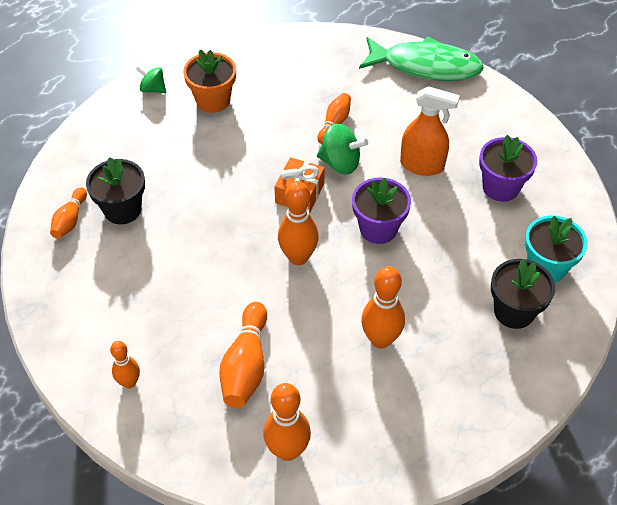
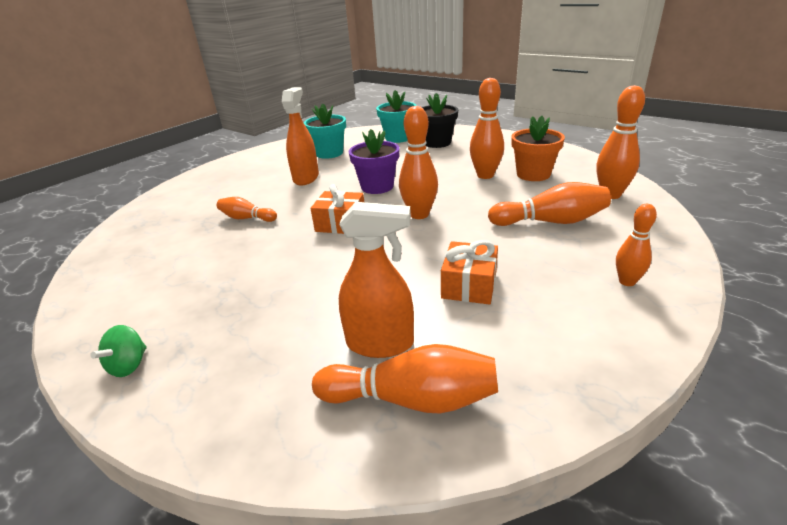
camera: 95 degrees left, 20 degrees down
orange bowling pin [50,187,87,239] -> orange bowling pin [312,344,498,413], size x1.63
black flower pot [86,157,145,224] -> orange spray bottle [339,202,414,358]
orange flower pot [183,50,236,113] -> orange flower pot moved to [511,116,565,181]
green spinning top [317,123,368,175] -> none
green fish [359,36,484,81] -> none
purple flower pot [479,135,537,202] -> turquoise flower pot [304,104,346,159]
none -> orange gift [441,240,498,305]

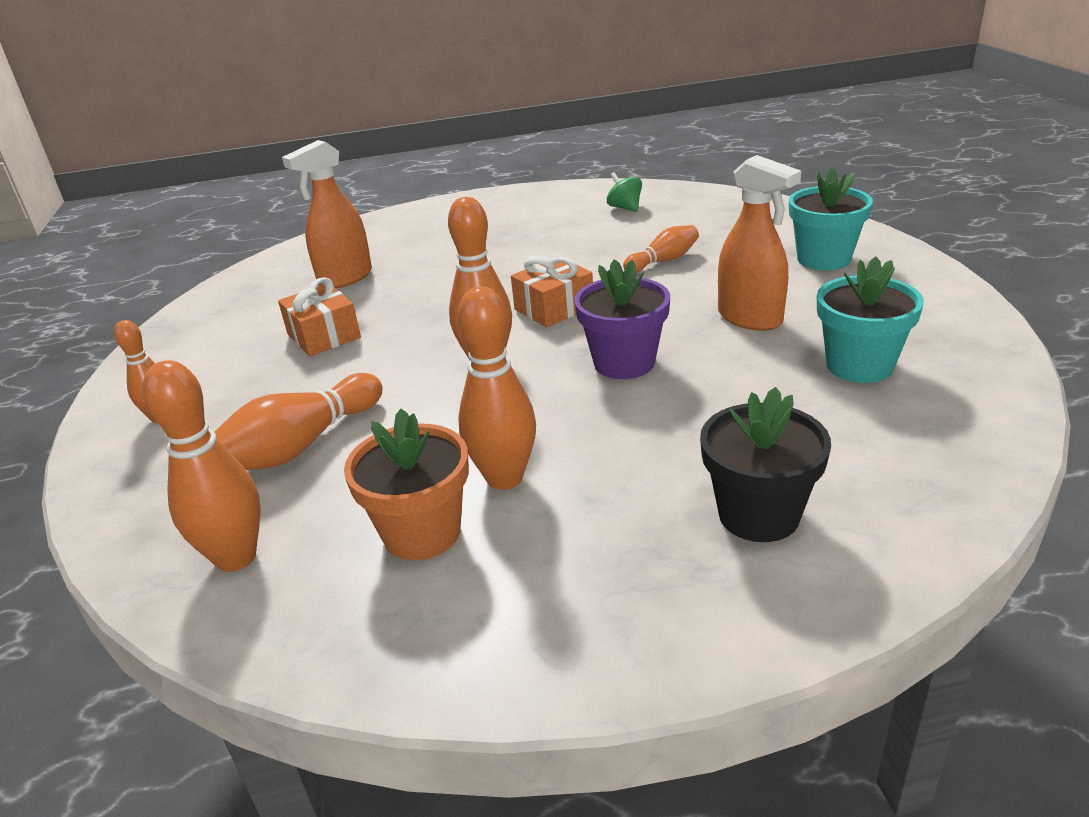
camera: 130 degrees right, 0 degrees up
green spinning top [90,325,147,377] -> green spinning top moved to [607,172,642,212]
orange bowling pin [312,344,498,413] -> none
turquoise flower pot [376,90,416,143] -> turquoise flower pot moved to [789,167,873,270]

